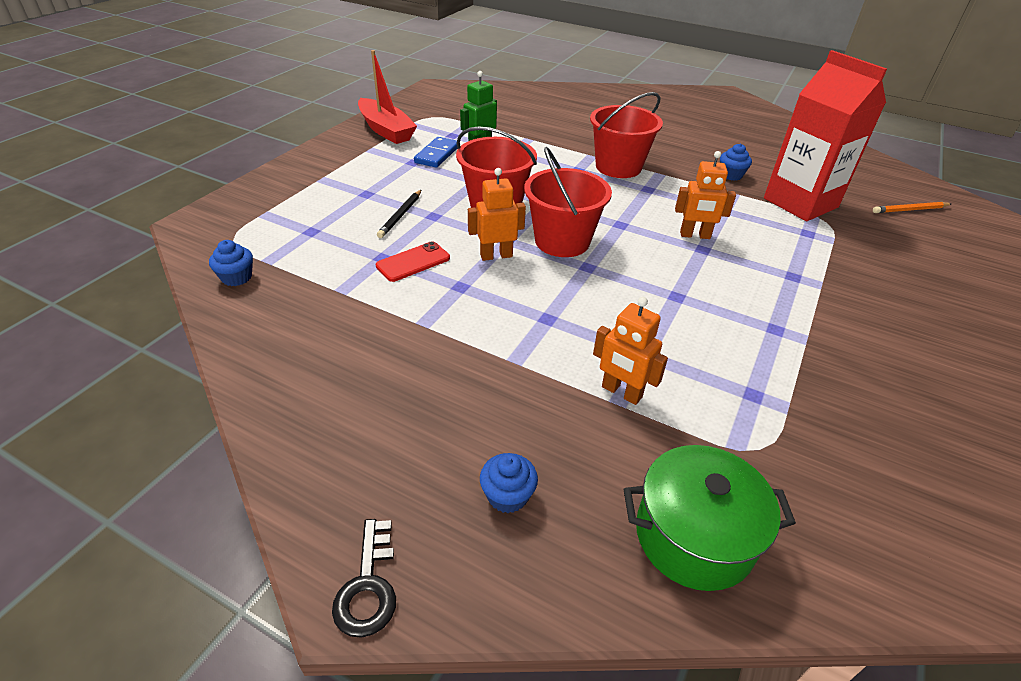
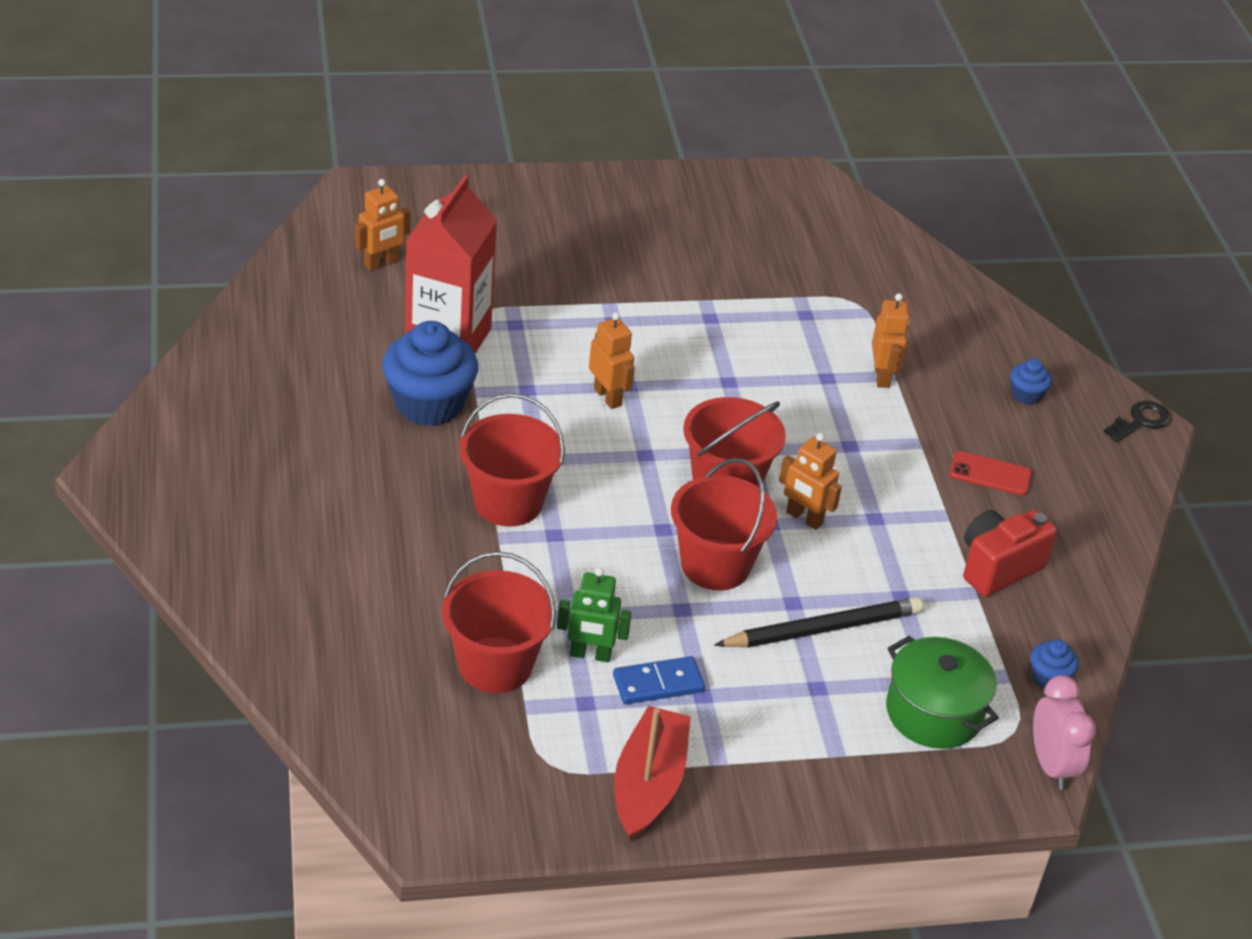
camera: 130 degrees left, 0 degrees up
red phone [376,241,450,282] -> red phone moved to [949,451,1032,495]
black pencil [377,190,421,238] -> black pencil [714,597,923,648], size x1.76
green pot [624,445,796,591] -> green pot moved to [886,636,999,749]
blue cupcake [720,144,752,181] -> blue cupcake [382,321,478,426], size x2.17
orange pencil [873,202,951,213] -> orange robot [355,179,411,271]
none -> red bucket [442,551,556,693]
none -> red camera [963,510,1057,597]
none -> pink clock [1033,675,1096,790]

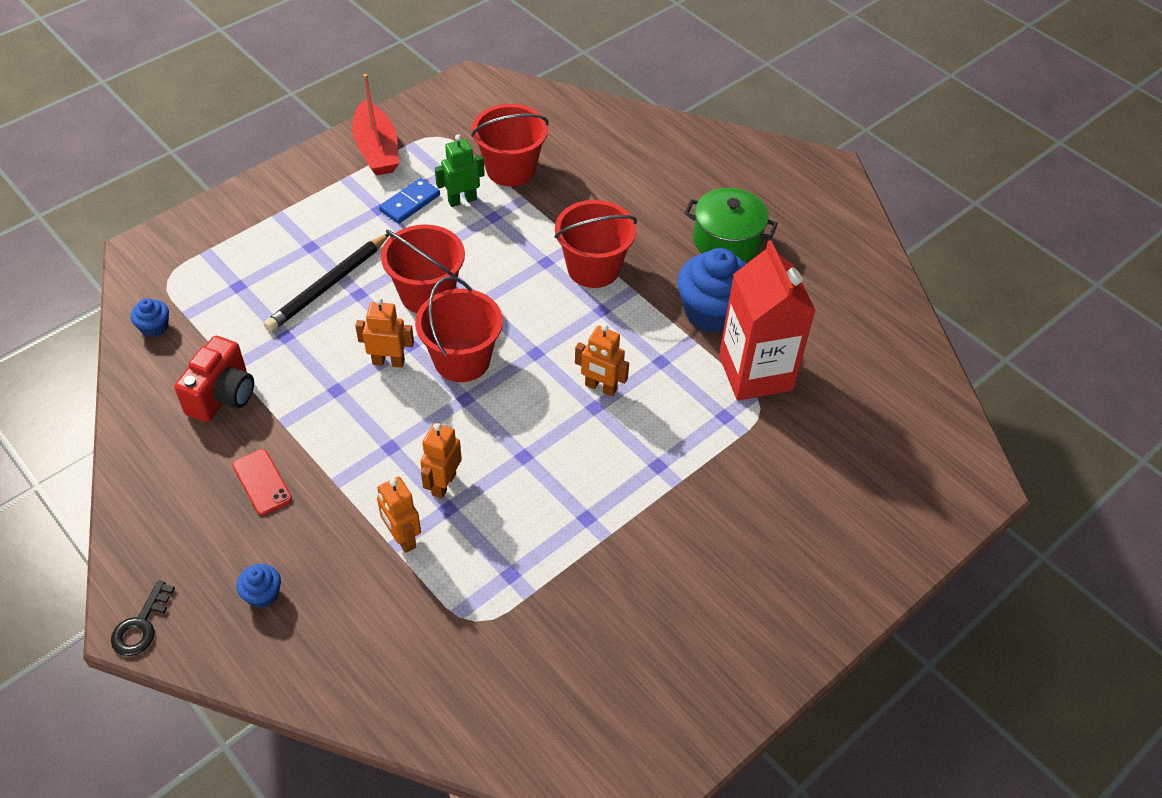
camera: 150 degrees right, 10 degrees up
orange robot [355,179,411,271] -> orange robot moved to [420,423,462,499]
green pot [886,636,999,749] -> green pot moved to [684,188,778,262]
red phone [949,451,1032,495] -> red phone turned 75 degrees clockwise [233,449,292,515]
pink clock [1033,675,1096,790] -> none

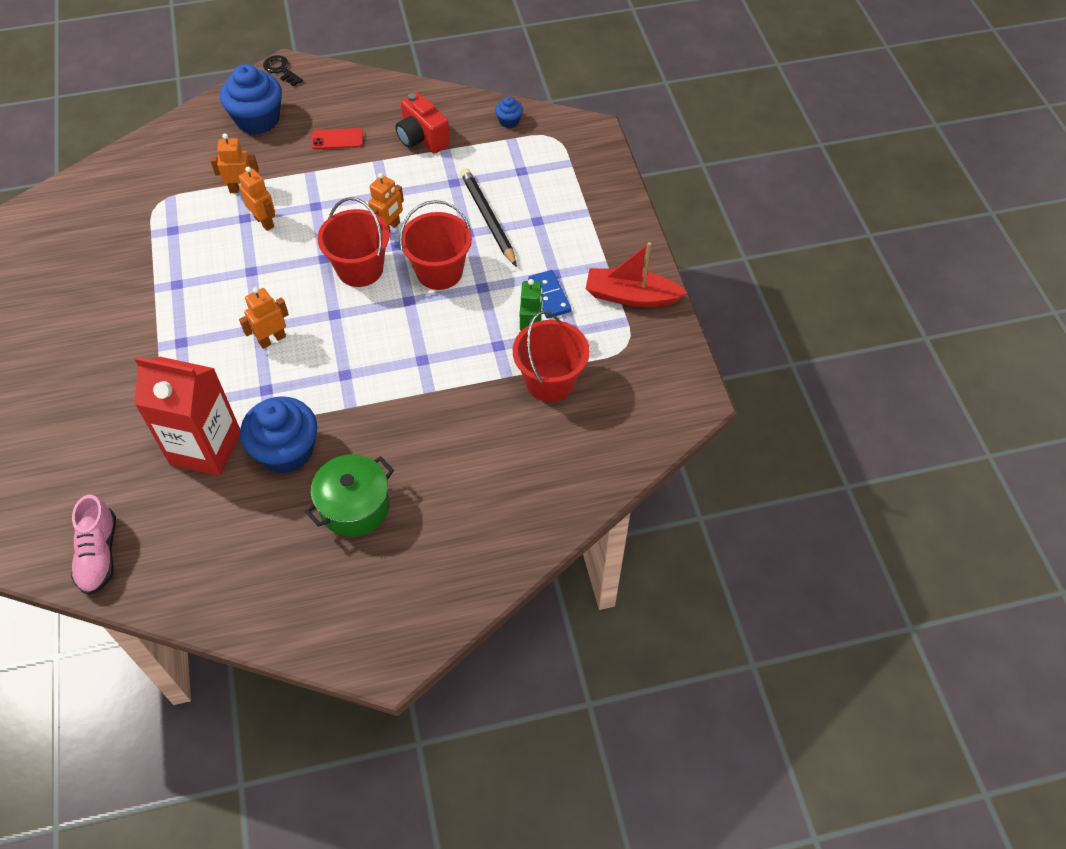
camera: 120 degrees right, 5 degrees up
blue cupcake [237,564,281,608] -> blue cupcake [220,64,282,135], size x2.17
red bucket [555,200,637,288] -> none
none -> pink shoe [71,495,116,595]

